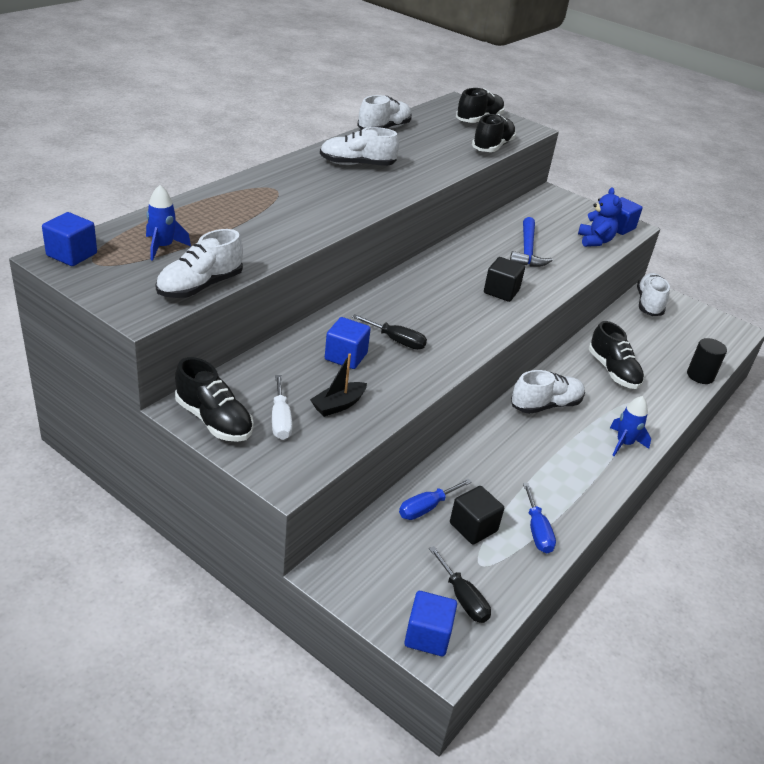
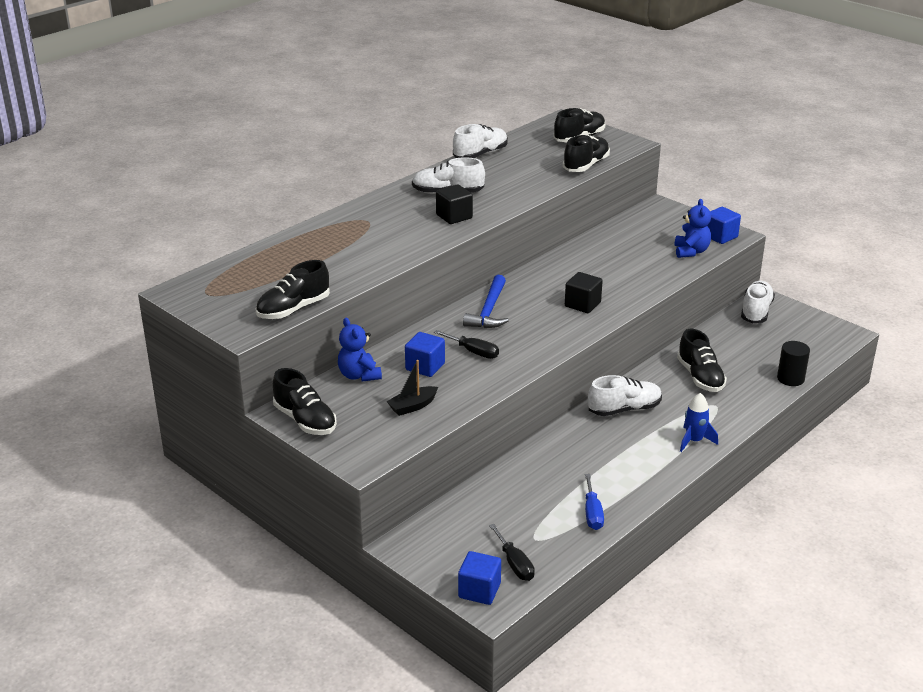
camera: 10 degrees right, 5 degrees down
blue cube [42,212,97,266] -> none
blue rocket [146,185,191,261] -> none
white shoe [155,229,243,298] -> black shoe [256,260,330,319]
white screwdriver [272,375,292,440] -> none
blue screwdriver [399,479,472,520] -> none
black cube [450,486,504,545] -> black cube moved to [436,184,473,224]
blue hammer [510,217,553,267] -> blue hammer moved to [463,275,509,328]
none -> blue teddy bear [338,318,382,382]

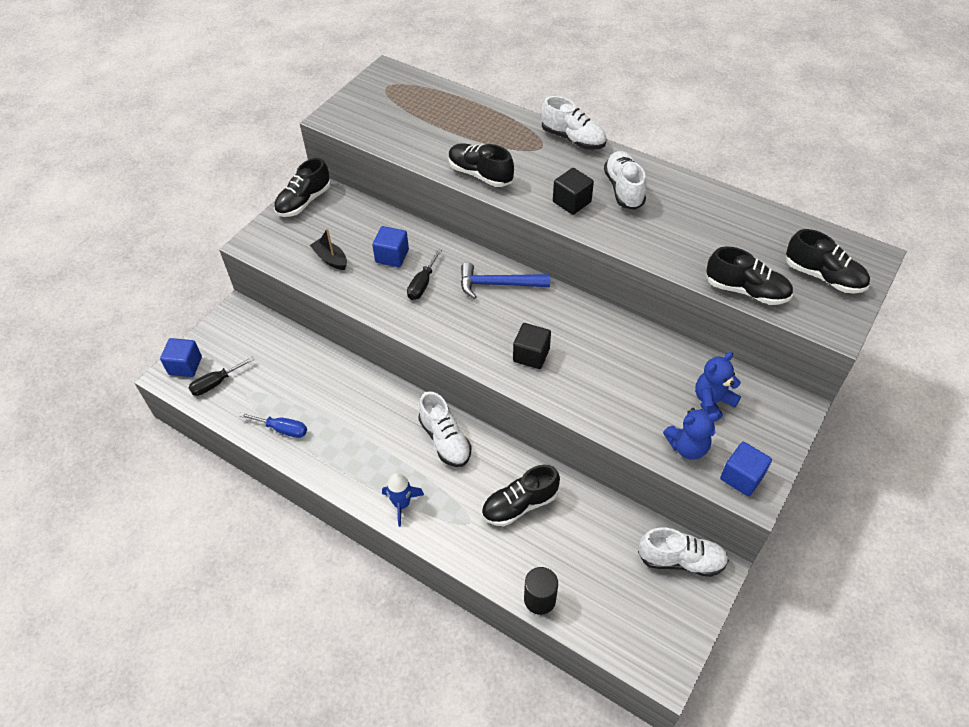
camera: 80 degrees right, 20 degrees up
black shoe [256,260,330,319] -> black shoe moved to [448,143,514,187]
blue teddy bear [338,318,382,382] -> blue teddy bear moved to [695,352,741,422]
white shoe [453,124,508,158] -> white shoe moved to [541,96,607,150]
blue screwdriver [585,474,604,530] -> blue screwdriver turned 150 degrees counterclockwise [239,412,307,438]

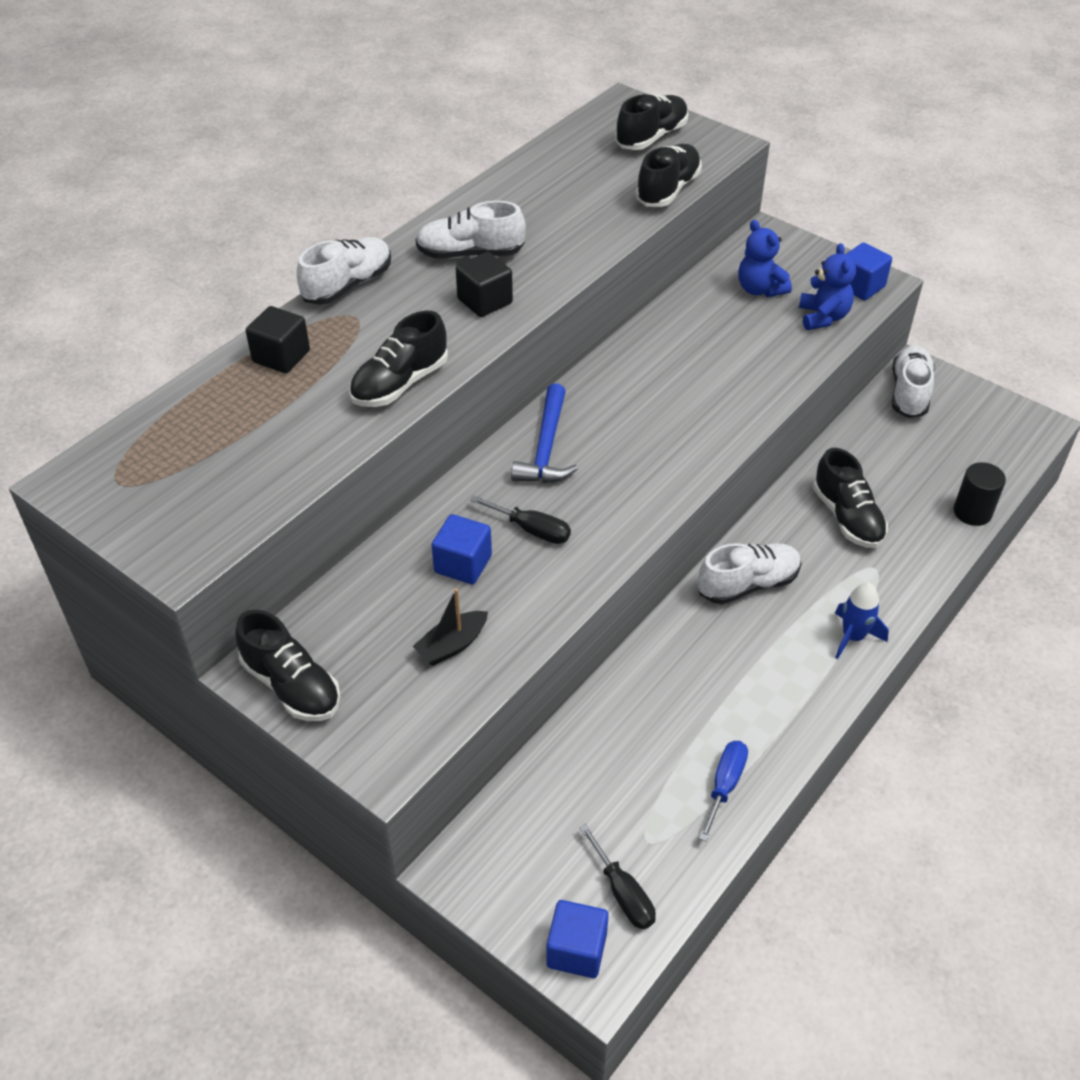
camera: 85 degrees left, 5 degrees down
black cube [513,323,551,369] -> black cube moved to [246,306,310,373]

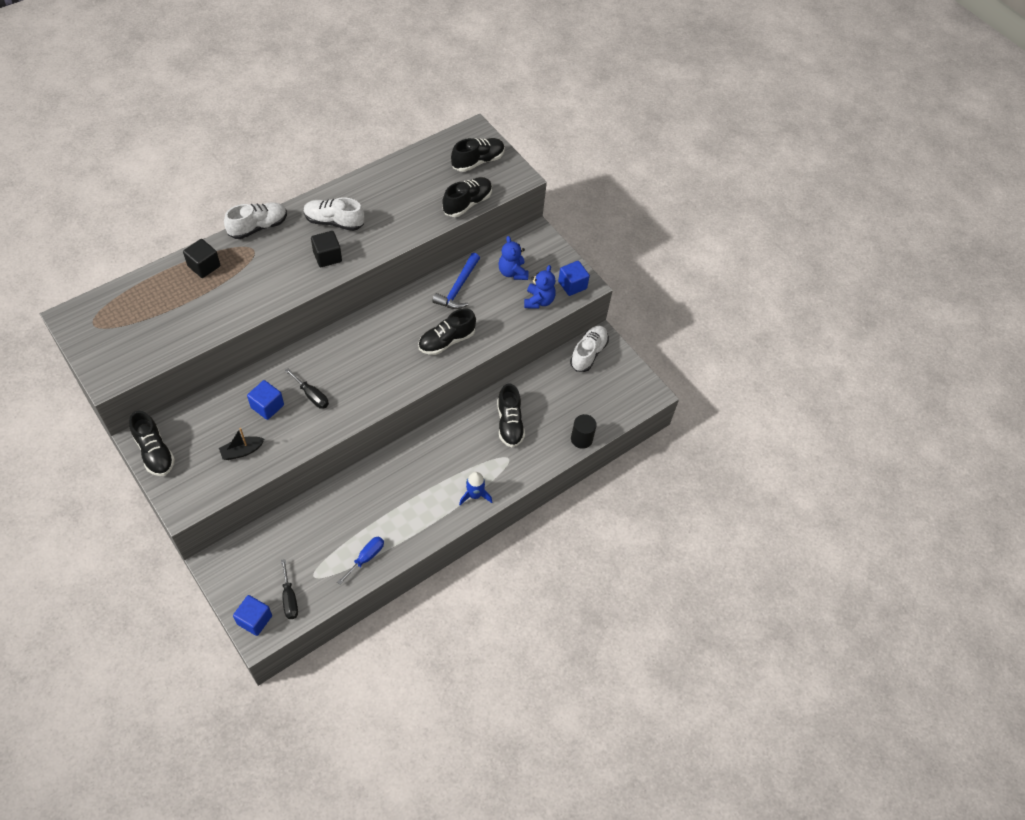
camera: 10 degrees right, 10 degrees up
black shoe [349,311,448,407] -> black shoe moved to [418,309,476,355]
blue hammer [511,383,578,483] -> blue hammer moved to [432,253,480,309]
white shoe [698,543,801,604] -> none

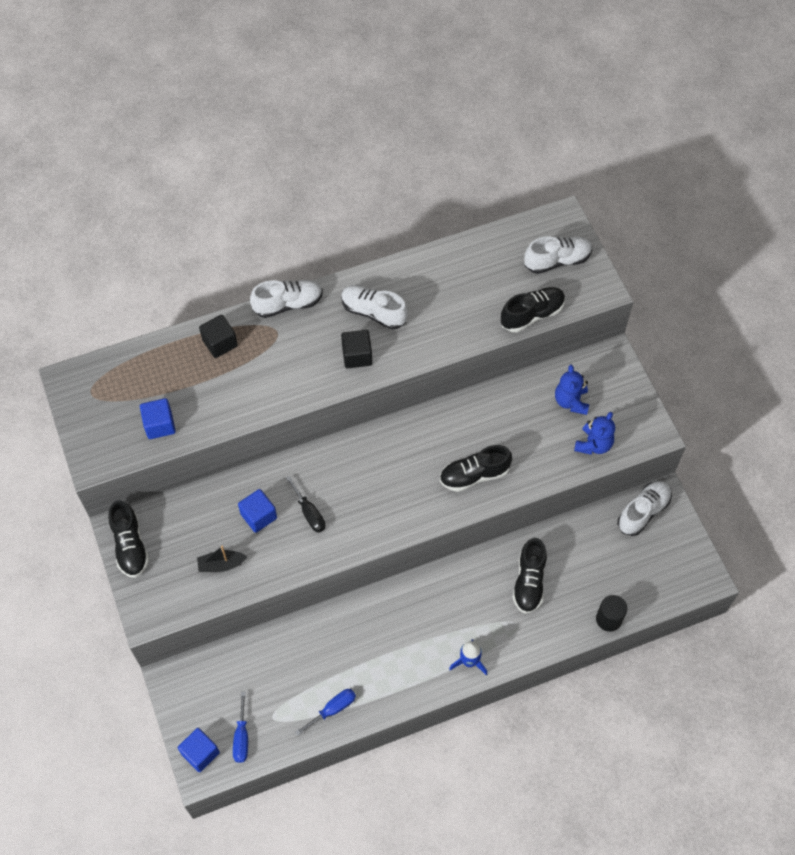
camera: 20 degrees right, 5 degrees up
black screwdriver [281,559,298,619] -> blue screwdriver [233,692,248,763]
blue hammer [432,253,480,309] -> none
black shoe [451,138,505,172] -> white shoe [524,236,592,274]
blue cube [558,261,590,296] -> blue cube moved to [140,398,176,439]

